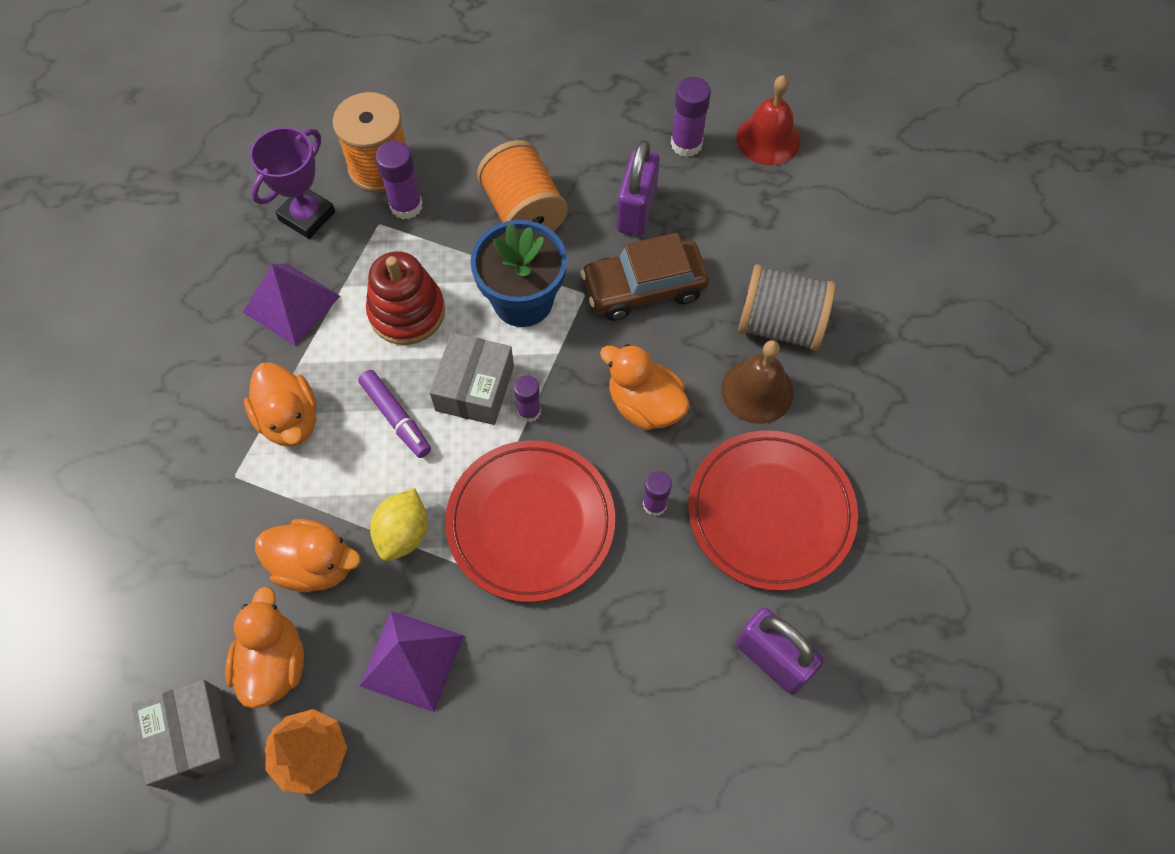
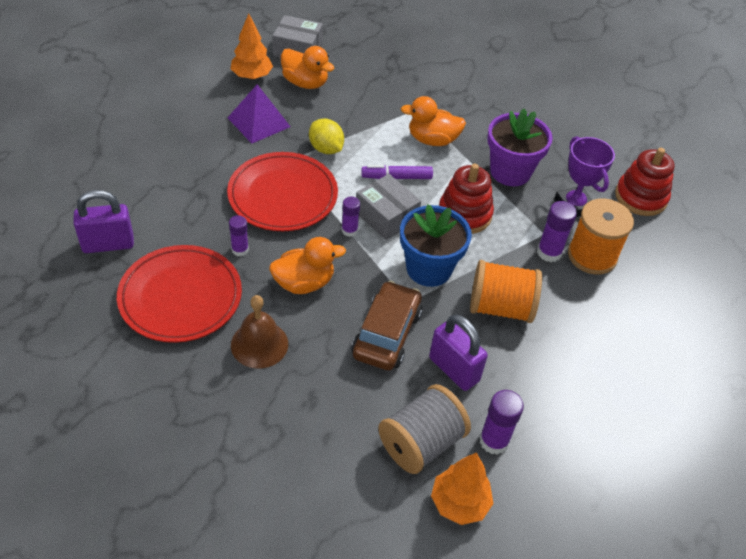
camera: 120 degrees right, 15 degrees down
purple pyramid [243,264,340,346] -> purple flower pot [487,109,553,186]
orange duck [255,519,361,592] -> none
red bell [736,75,801,165] -> orange tree [431,452,494,525]
grey spool [738,264,836,351] -> grey spool moved to [378,384,471,474]
none -> red stacking toy [615,148,675,216]

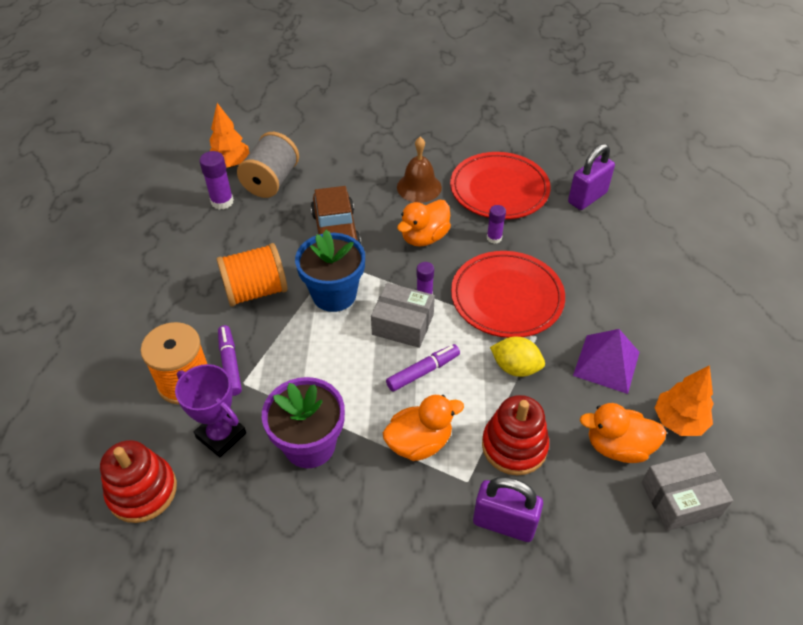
camera: 155 degrees right, 0 degrees up
purple padlock [429,314,488,391] -> purple padlock moved to [473,477,543,542]
red stacking toy [439,164,494,234] -> red stacking toy moved to [482,395,549,475]
purple glue stick [537,201,577,262] -> purple marker [218,325,242,396]

